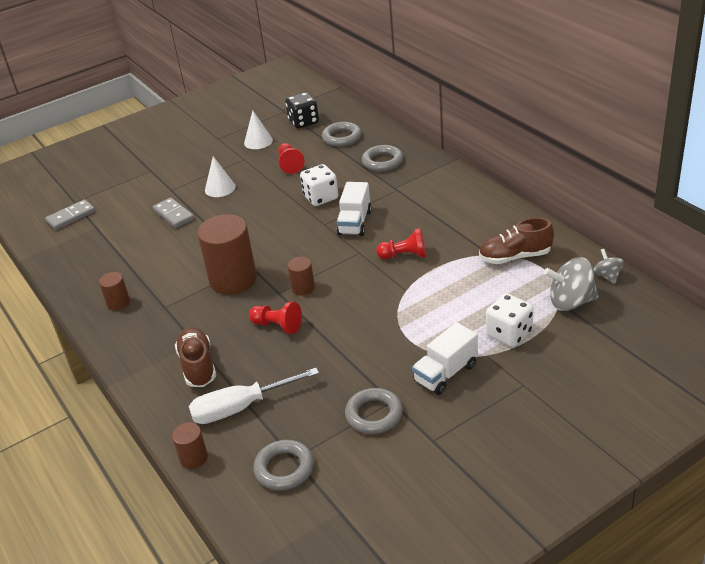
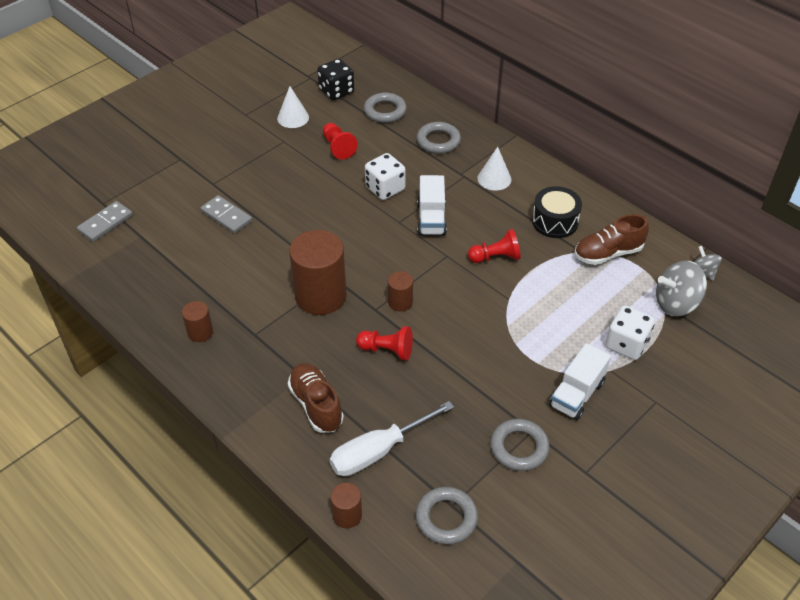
camera: 15 degrees left, 10 degrees up
white cone [205,156,236,197] -> white cone moved to [477,147,511,191]
none -> black drum [532,186,582,238]

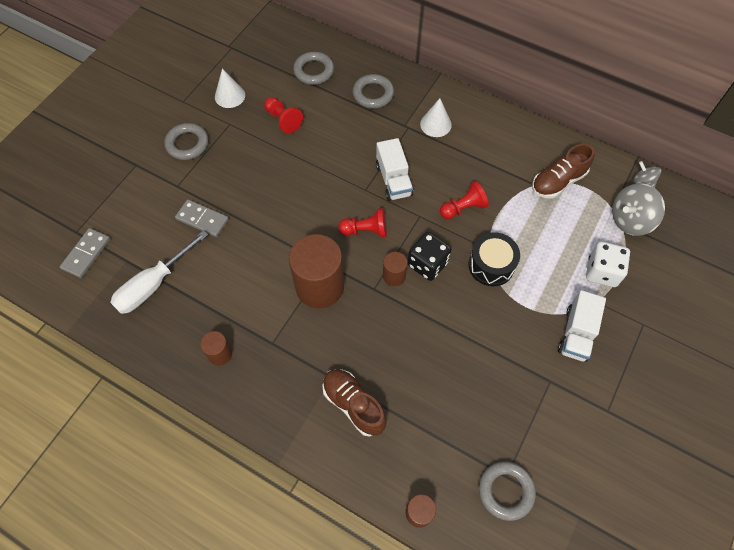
camera: 15 degrees left, 15 degrees up
black dice [317,59,354,100] -> black dice moved to [407,232,452,281]
white screwdriver [330,401,454,476] -> white screwdriver moved to [110,230,208,314]
red pawn [356,326,413,360] -> red pawn moved to [338,208,387,238]
white dice [365,153,406,200] -> none
grey ring [490,419,550,471] -> grey ring moved to [164,123,208,160]
black drum [532,186,582,238] -> black drum moved to [468,232,520,286]

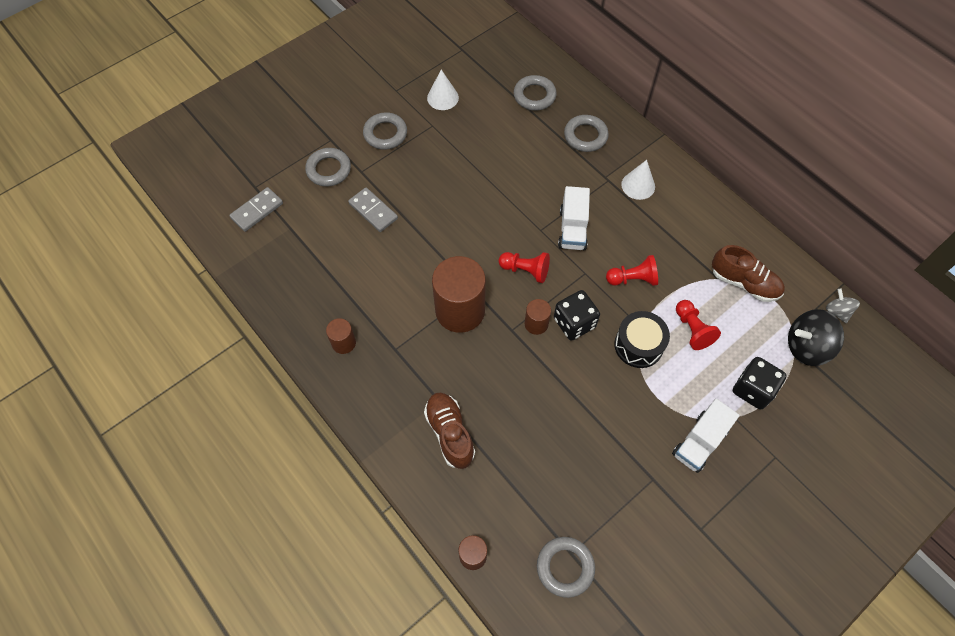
camera: 20 degrees right, 0 degrees up
white screwdriver [110,230,208,314] -> none
red pawn [264,97,303,134] -> red pawn moved to [676,300,721,350]
brown shoe [532,144,595,198] -> brown shoe turned 135 degrees counterclockwise [712,245,785,302]
white dice [586,242,630,287] -> black dice [733,357,787,409]
grey spinning top [612,183,665,236] -> black spinning top [788,309,844,366]
none -> grey ring [305,148,351,187]

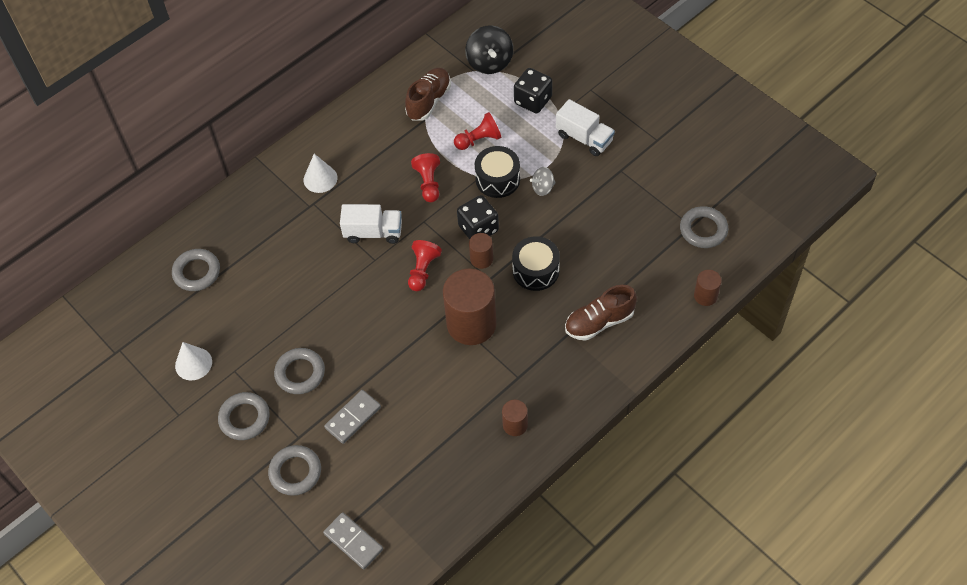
camera: 90 degrees left, 5 degrees down
grey ring [564,115,609,152] -> grey ring moved to [274,348,325,394]
grey spinning top [826,288,860,323] -> grey spinning top moved to [530,167,556,196]
none -> black drum [512,236,560,291]

